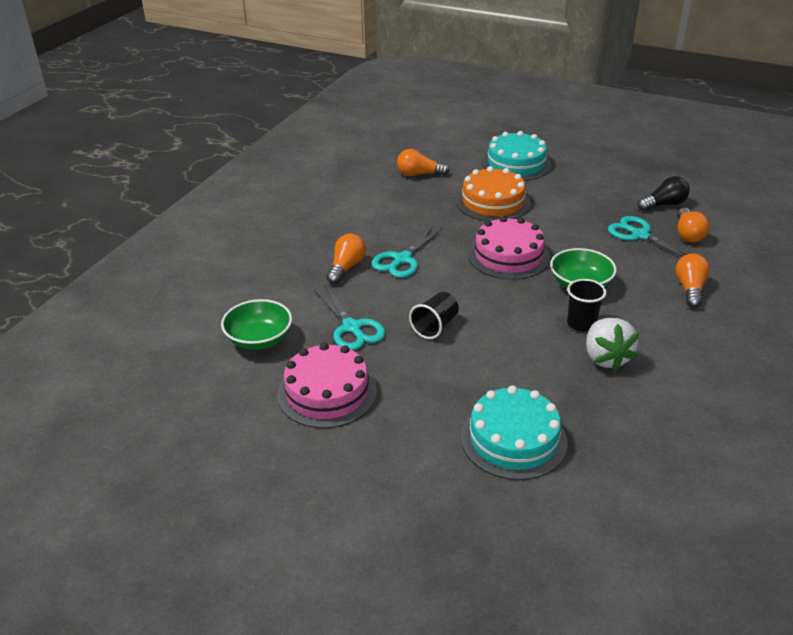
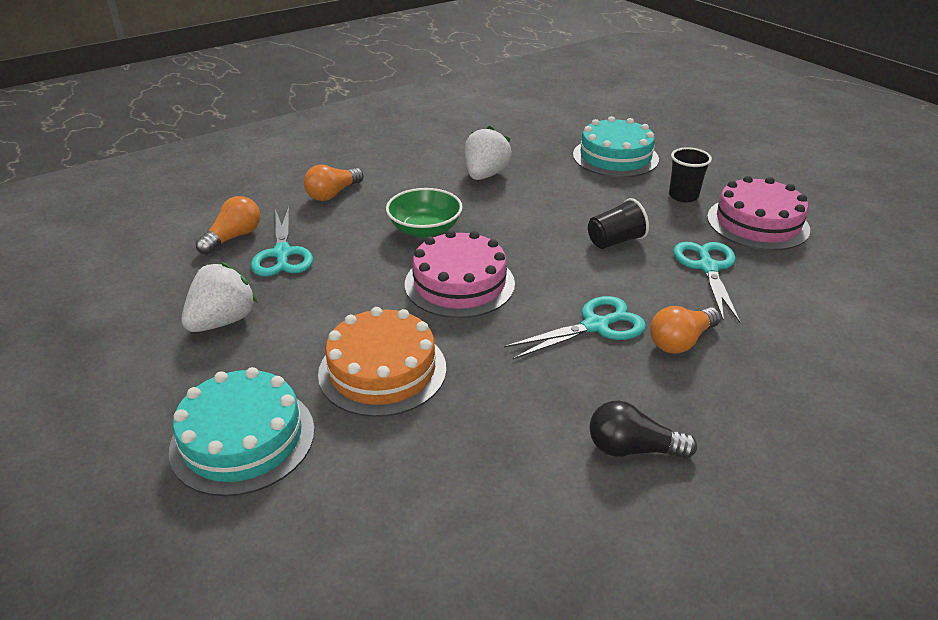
camera: 150 degrees left, 0 degrees up
green bowl [221,299,292,350] -> none
orange light bulb [397,149,450,176] -> none
black cup [567,279,607,332] -> black cup moved to [669,148,712,202]
black light bulb [637,176,690,211] -> black light bulb moved to [590,401,697,459]
none -> white strawberry [181,262,258,332]

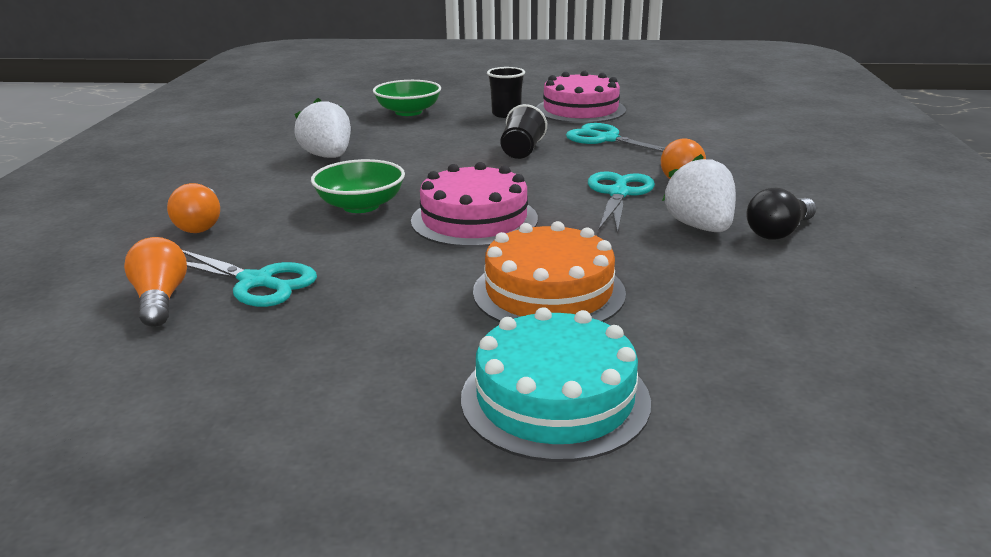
camera: 50 degrees left, 10 degrees down
white strawberry [181,262,258,332] -> white strawberry moved to [662,154,736,232]
turquoise cake [573,116,659,177] -> green bowl [373,80,441,116]

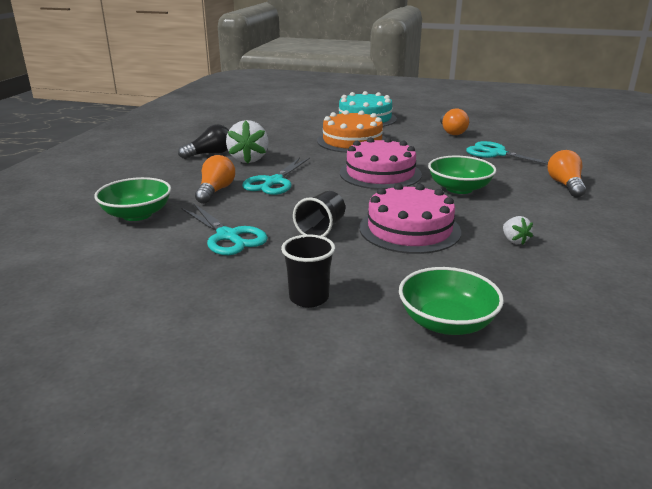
camera: 170 degrees left, 0 degrees up
orange light bulb [124,237,187,327] -> orange light bulb moved to [440,108,469,135]
white strawberry [294,98,351,158] -> white strawberry [503,216,533,245], size x0.50
pink cake [537,71,626,123] -> pink cake moved to [359,183,461,254]
none -> green bowl [94,177,171,221]

